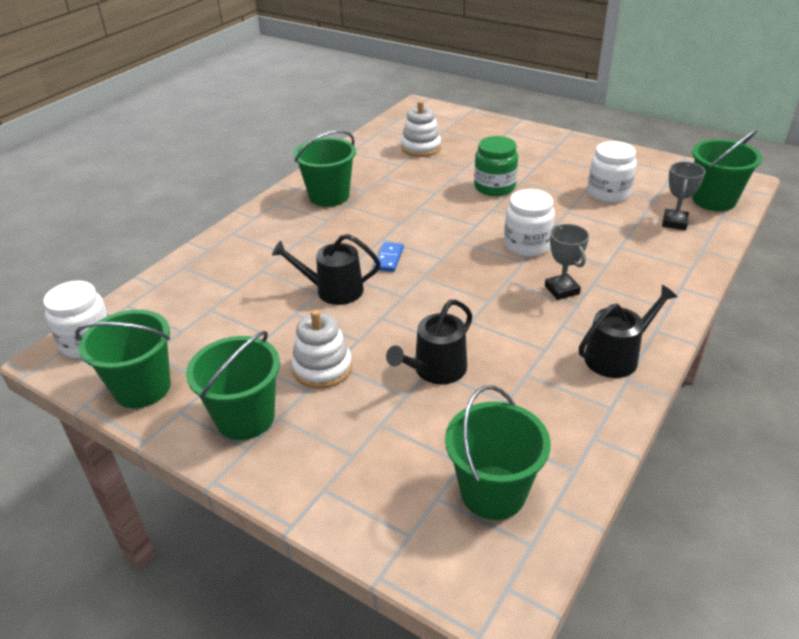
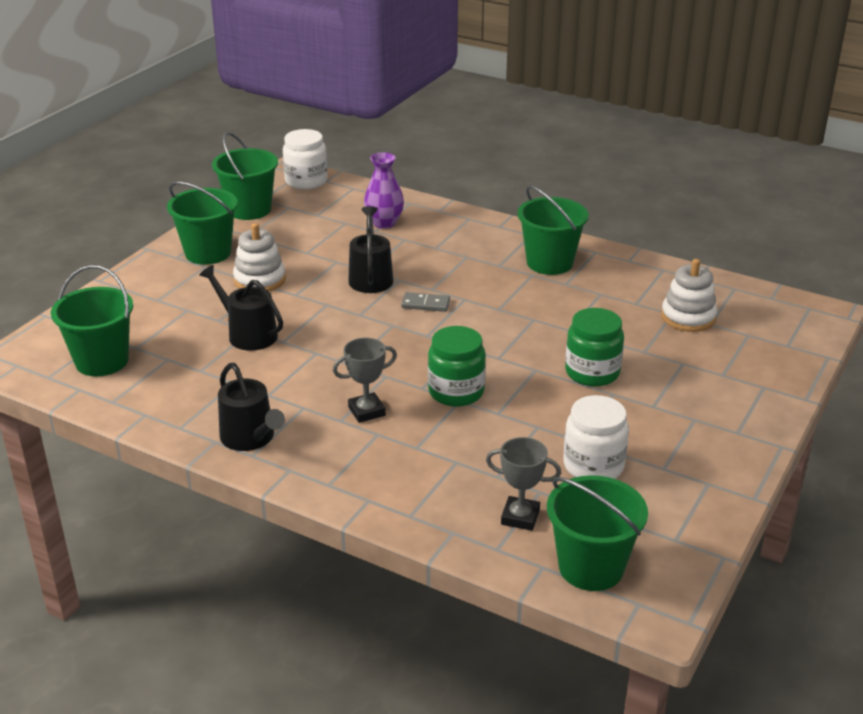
camera: 85 degrees right, 5 degrees down
blue domino [373,242,404,272] -> grey domino [401,292,450,312]
white jar [504,189,555,257] -> green jar [428,326,486,407]
none -> purple vase [364,152,404,229]

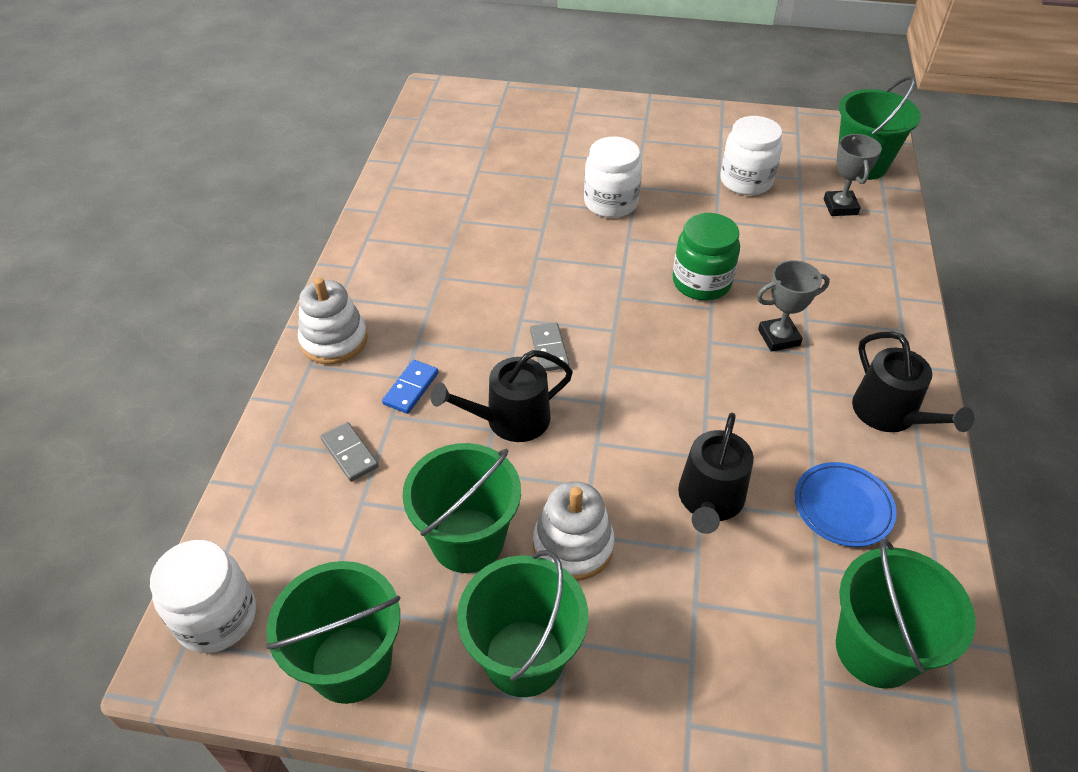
camera: 110 degrees left, 15 degrees up
black watering can [218,363,285,451] -> black watering can turned 120 degrees clockwise [852,331,974,432]
grey trophy [333,338,397,423] -> grey trophy turned 60 degrees counterclockwise [757,260,830,352]
purple vase [364,152,404,229] -> grey domino [321,422,379,482]
green bucket [518,186,588,275] -> green bucket moved to [402,443,521,573]
green jar [565,308,624,387] -> white jar [584,136,642,218]
white stacking toy [661,259,717,332] -> white stacking toy moved to [298,278,368,364]
none -> blue domino [382,360,439,414]
none -> blue plate [795,462,897,547]

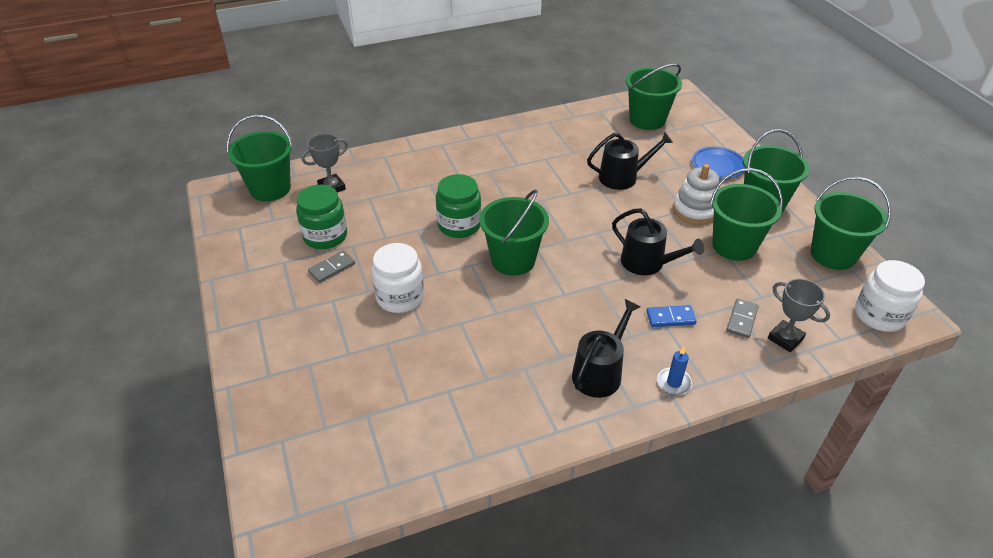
camera: 120 degrees left, 5 degrees down
white stacking toy [298,278,368,364] -> blue candle [657,346,692,395]
grey domino [530,323,570,371] -> grey domino moved to [308,251,355,283]
white jar [720,116,782,195] -> green jar [296,185,347,249]
grey trophy [757,260,830,352] -> grey trophy moved to [768,279,830,352]
blue plate [795,462,897,547] -> blue plate moved to [692,147,745,179]
black watering can [852,331,974,432] -> black watering can moved to [572,299,641,398]
none -> green bucket [479,189,549,276]

